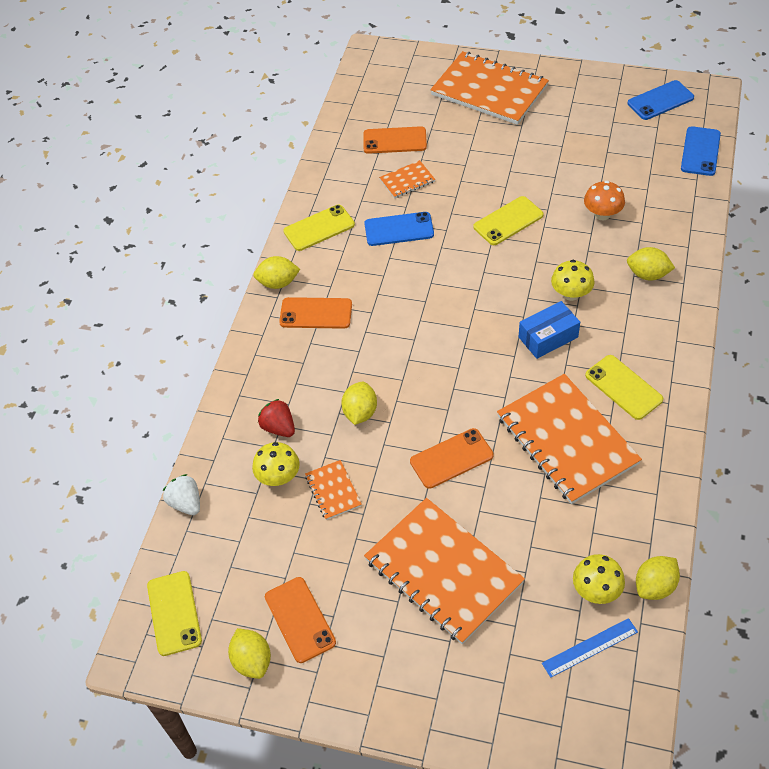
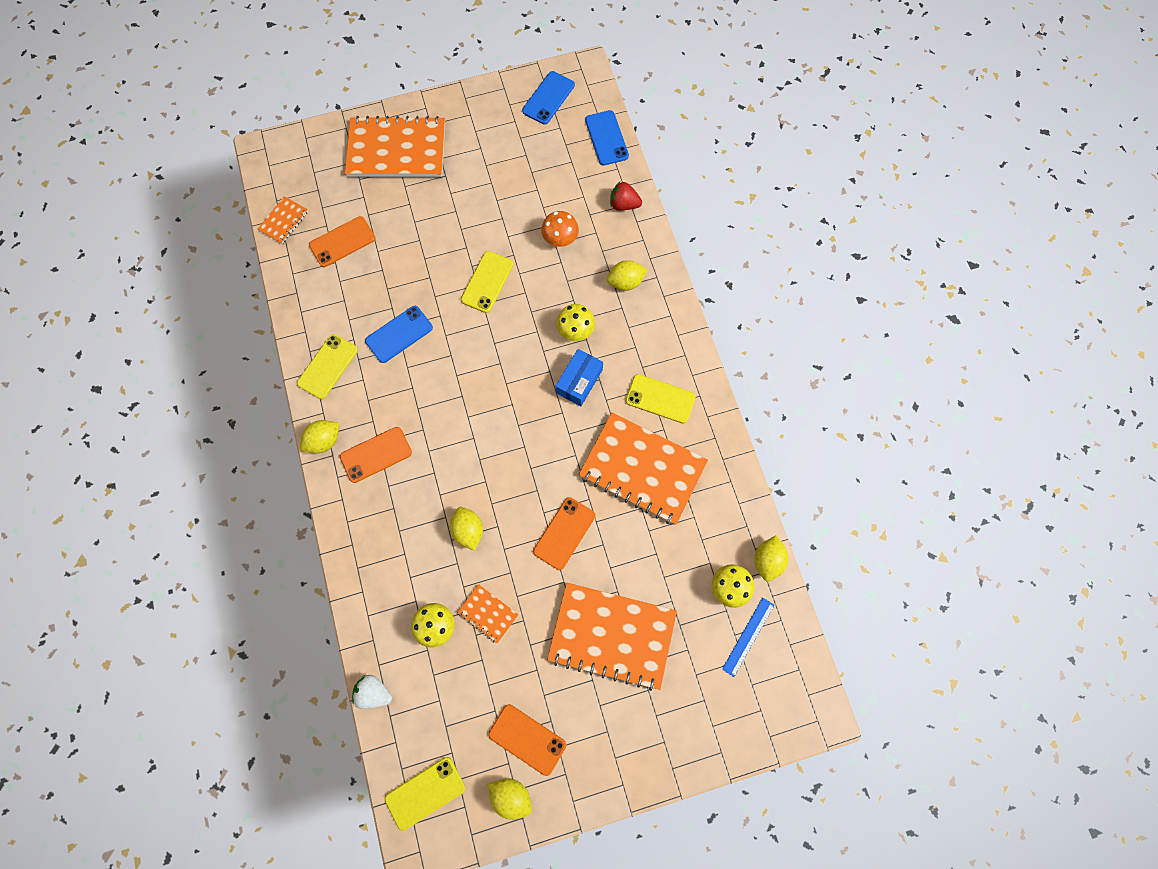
camera: 35 degrees left, 20 degrees up
yellow phone [147,571,202,656] -> yellow phone turned 75 degrees counterclockwise [385,757,465,831]
red strawberry [258,399,295,437] -> red strawberry moved to [610,182,642,211]
orange notebook [379,160,435,199] -> orange notebook moved to [258,196,308,244]

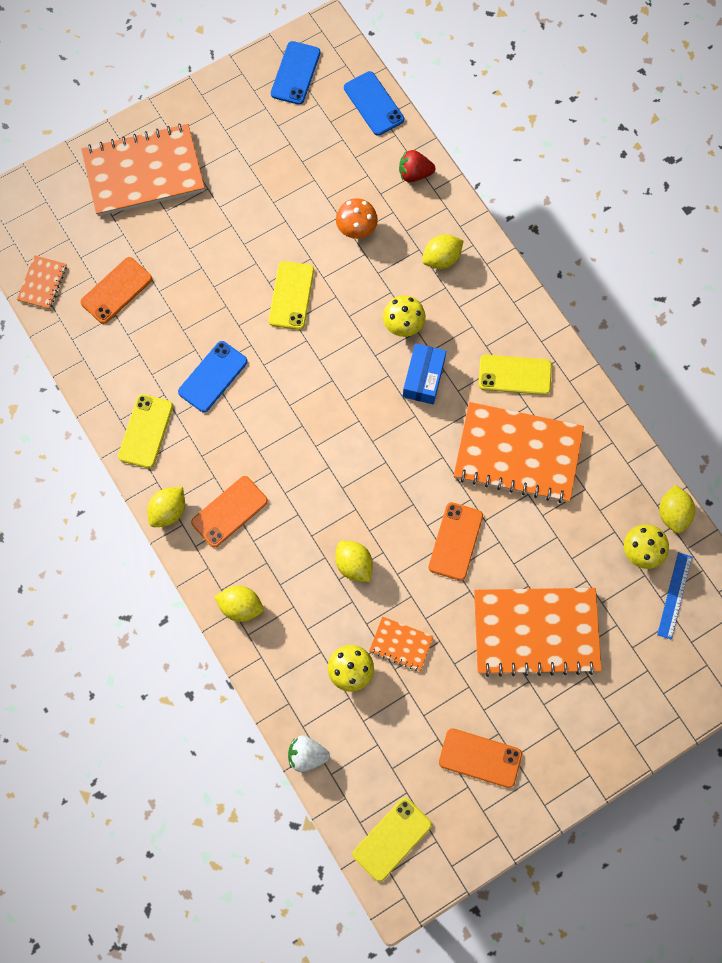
camera: 15 degrees left, 0 degrees up
yellow lemon [488,778,532,820] -> yellow lemon moved to [214,586,264,622]

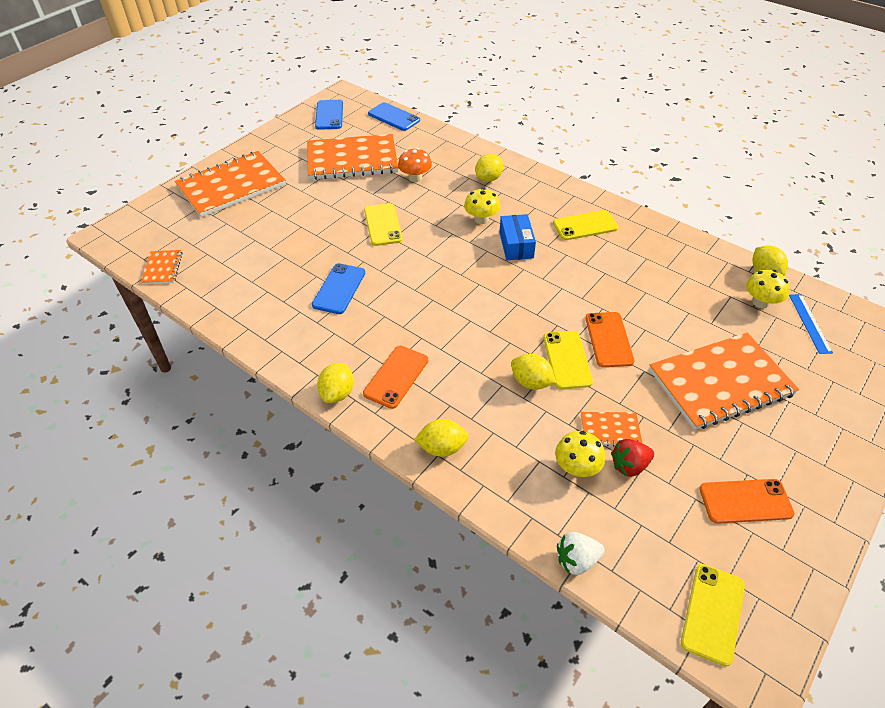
camera: 20 degrees left, 25 degrees down
orange phone [80,257,152,324] -> none
yellow phone [118,394,173,468] -> yellow phone moved to [543,331,593,389]
red strawberry [399,150,435,182] -> red strawberry moved to [611,439,654,477]
orange notebook [453,402,584,503] -> orange notebook moved to [307,134,398,180]

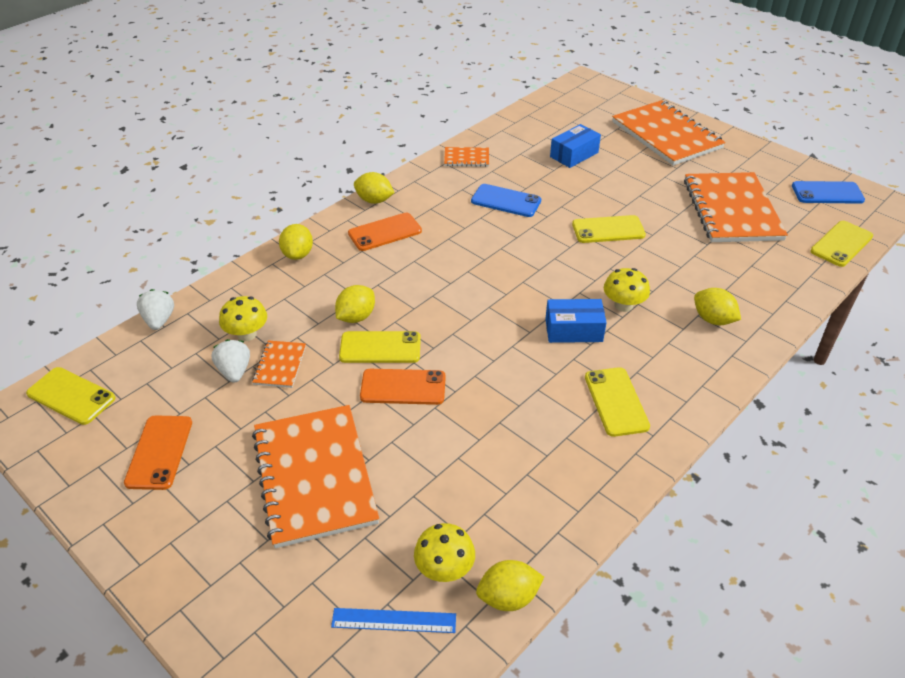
camera: 95 degrees right, 5 degrees down
orange notebook [141,250,182,284] -> orange notebook moved to [444,147,489,167]
orange phone [363,346,428,409] -> orange phone turned 60 degrees counterclockwise [348,213,422,251]
blue phone [368,102,420,131] -> yellow phone [810,221,873,267]
orange mushroom [398,148,432,182] -> none
red strawberry [611,439,654,477] -> white strawberry [212,339,250,383]
none -> blue box [550,124,601,168]

